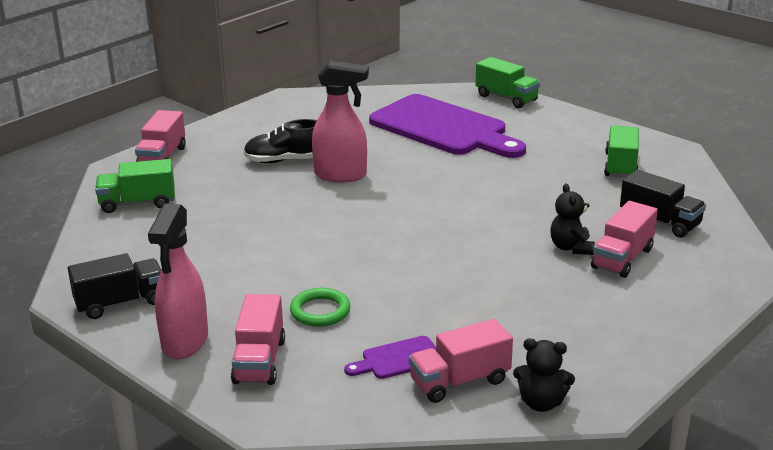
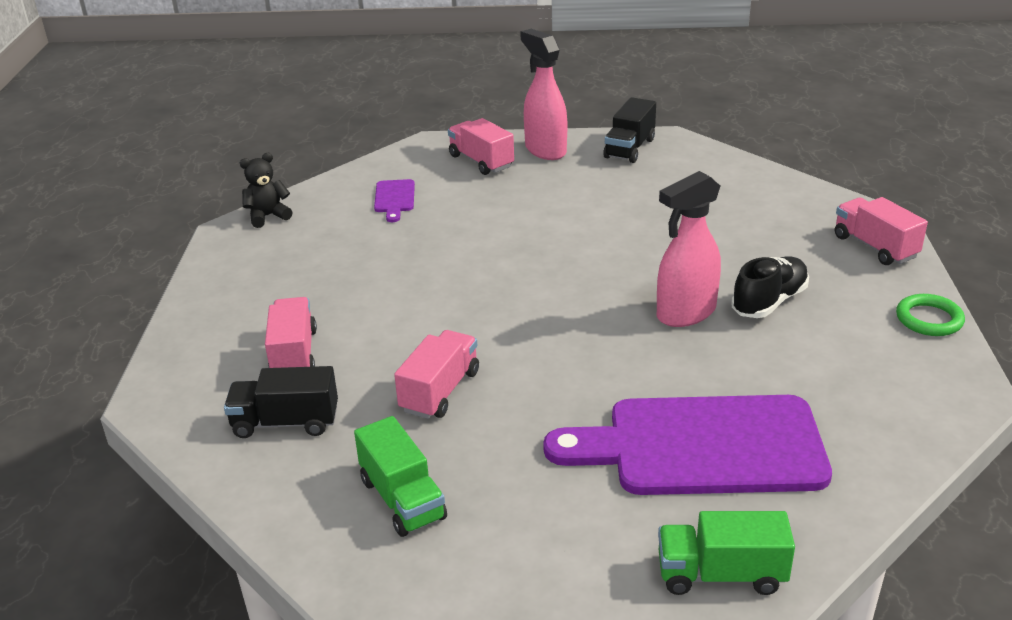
camera: 140 degrees right, 5 degrees up
green truck [95,159,175,213] -> none
green ring [290,288,350,327] -> green ring moved to [896,294,965,336]
purple cutting board [344,336,436,379] -> purple cutting board turned 150 degrees clockwise [374,179,415,222]
pink truck [409,319,513,403] -> pink truck moved to [394,330,479,419]
black teddy bear [550,184,595,255] -> none

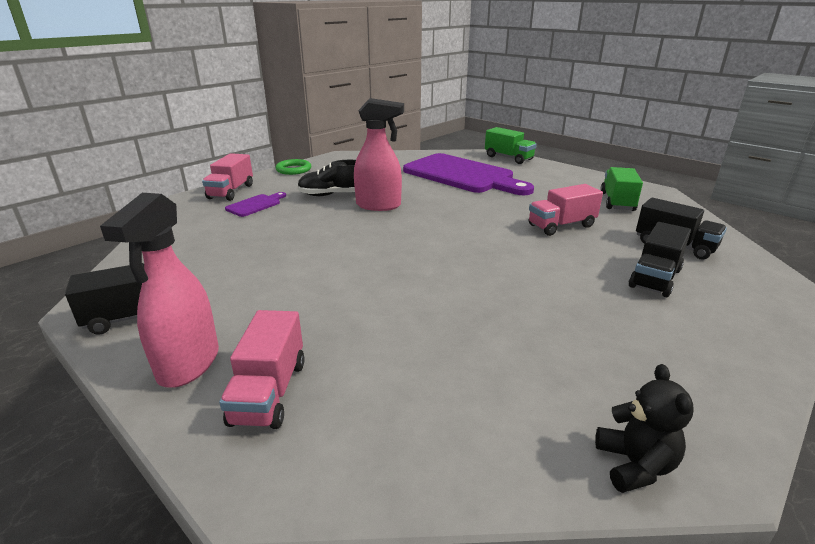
camera: 140 degrees left, 5 degrees down
black teddy bear [240,153,292,228] -> black teddy bear turned 105 degrees counterclockwise [595,364,694,493]
pink truck [265,297,317,368] -> black truck [629,222,691,297]
purple cutting board [374,179,415,222] -> purple cutting board moved to [225,192,286,217]

